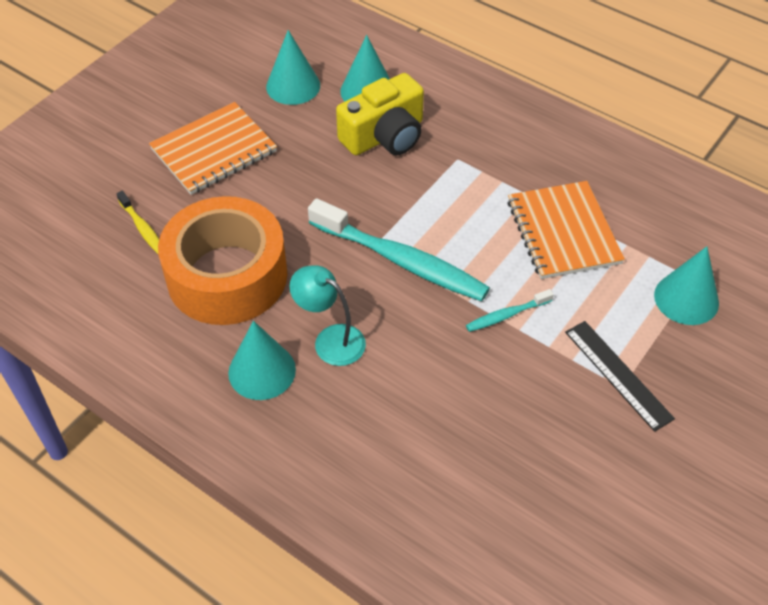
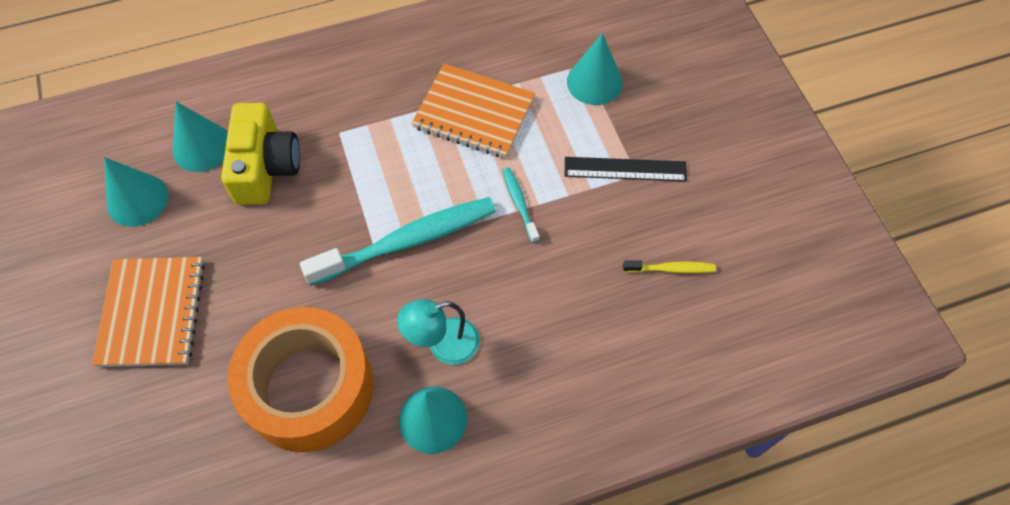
camera: 55 degrees left, 10 degrees up
yellow toothbrush [116,191,159,254] -> yellow toothbrush moved to [623,260,716,273]
turquoise toothbrush [466,289,554,332] -> turquoise toothbrush turned 150 degrees clockwise [502,167,539,243]

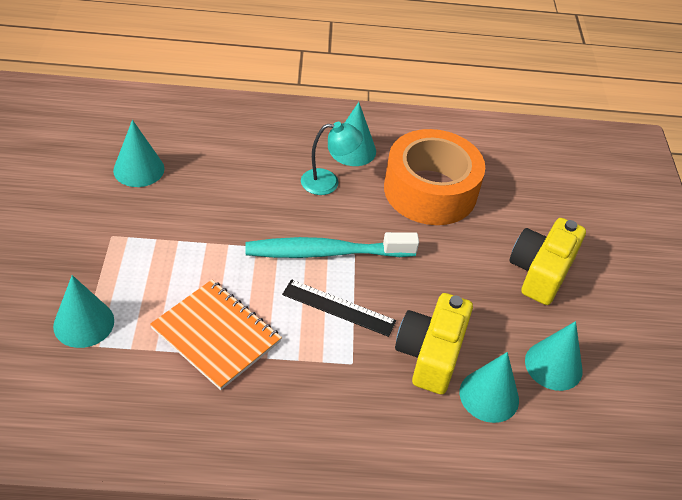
camera: 165 degrees left, 15 degrees down
orange notebook [92,257,205,367] -> yellow camera [509,218,586,305]
turquoise toothbrush [502,167,539,243] -> none
black ruler [565,157,687,181] -> black ruler moved to [282,279,396,337]
yellow toothbrush [623,260,716,273] -> turquoise cone [113,120,165,187]

